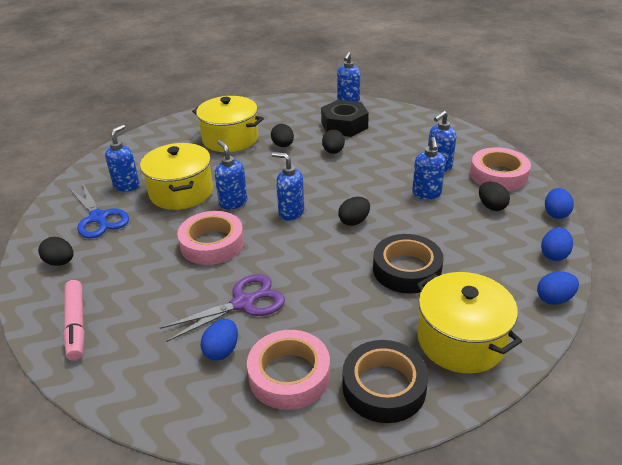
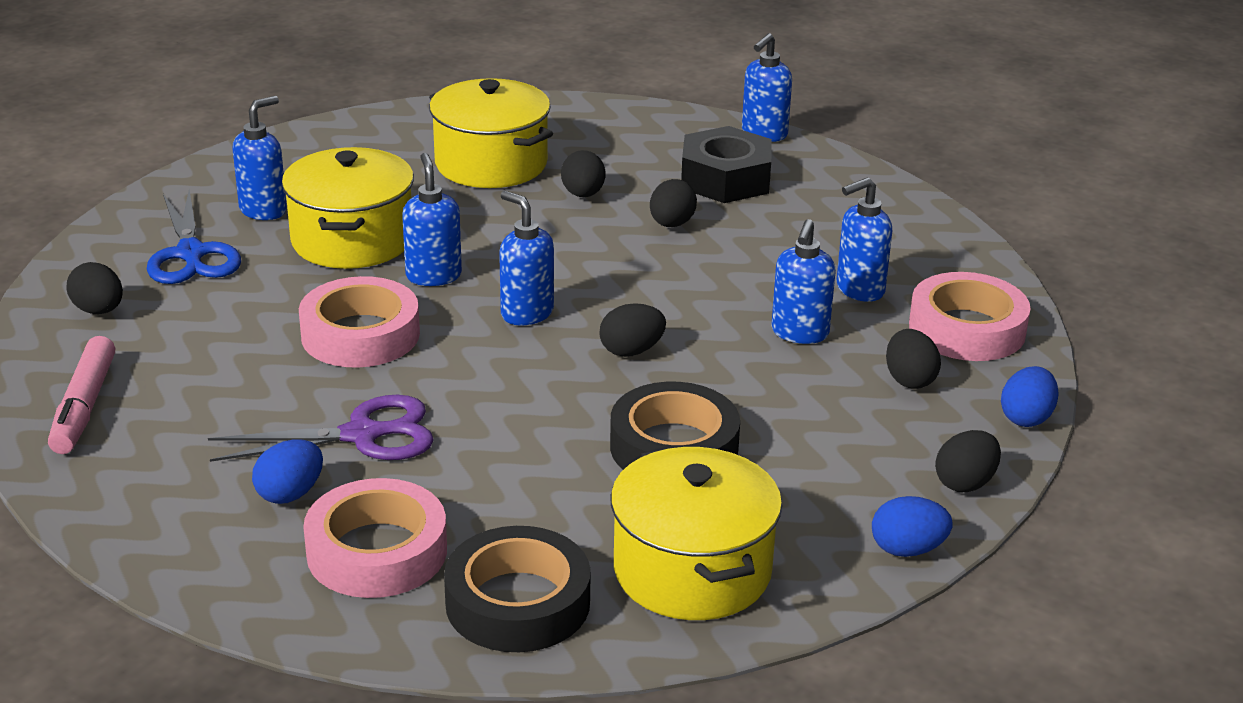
camera: 15 degrees right, 5 degrees down
blue egg [541,227,573,261] -> black egg [935,430,1001,492]

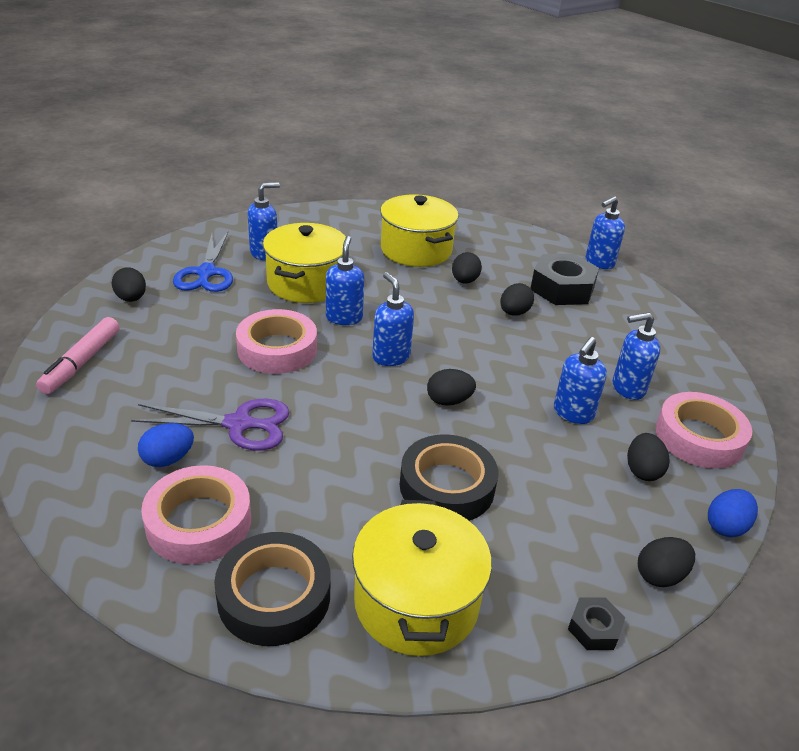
camera: 15 degrees right, 5 degrees up
blue egg [872,496,953,557] -> black nut [568,597,625,650]

